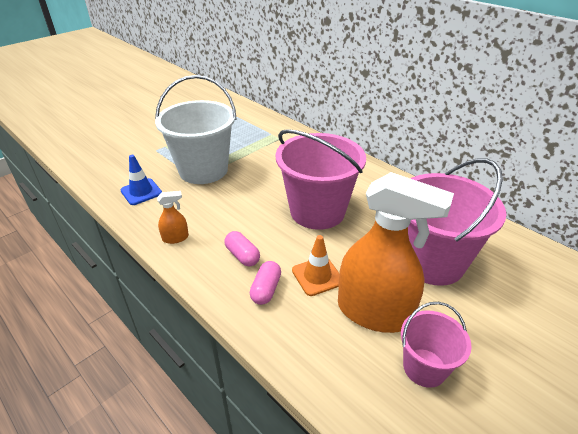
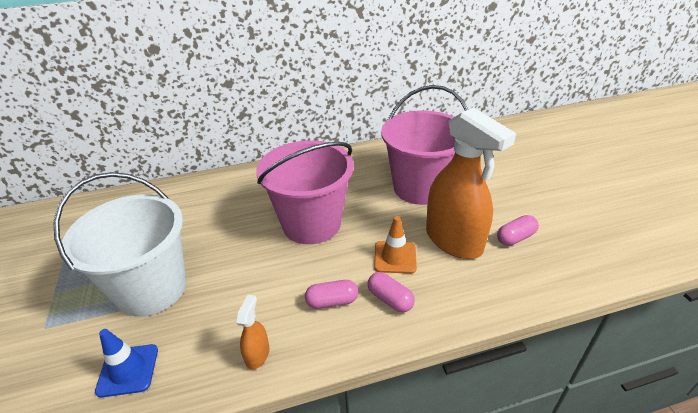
camera: 60 degrees left, 0 degrees up
orange spray bottle [338,172,454,333] -> orange spray bottle turned 90 degrees clockwise [426,107,516,259]
pink bucket [401,302,472,388] -> pink capsule [497,215,539,246]

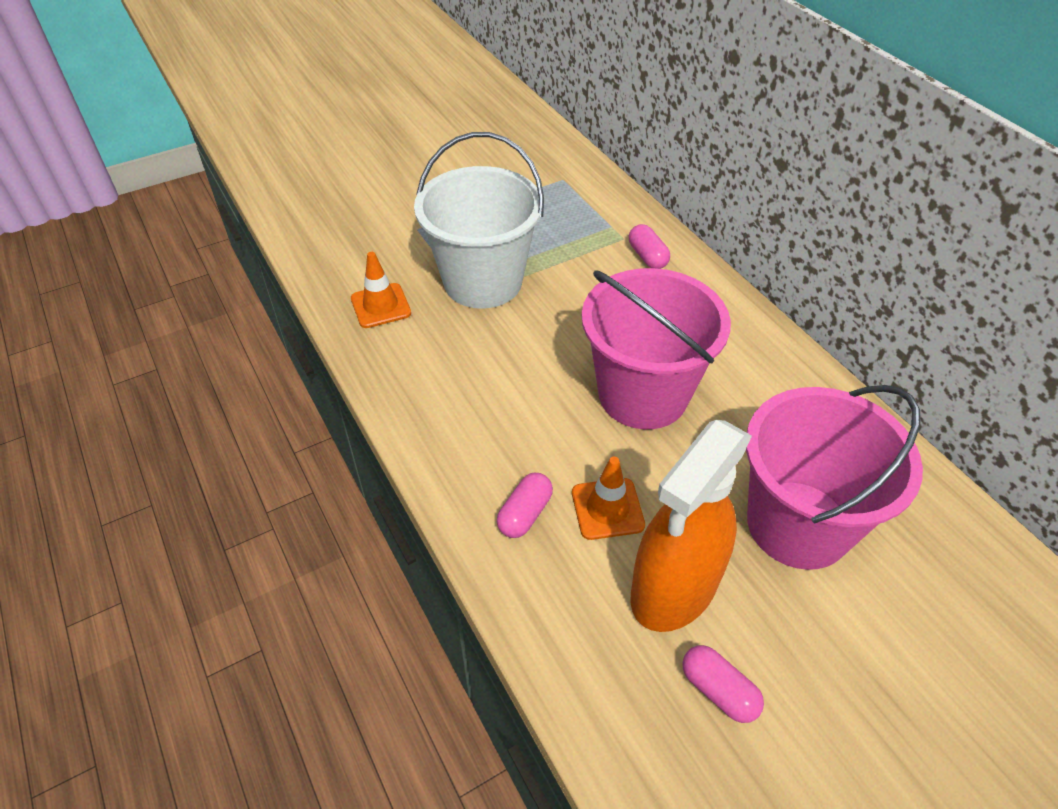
camera: 75 degrees right, 10 degrees up
blue traffic cone [95,329,158,398] -> orange traffic cone [351,252,411,328]
orange spray bottle [237,295,269,370] -> none
pink capsule [305,280,358,309] -> pink capsule moved to [629,224,670,269]

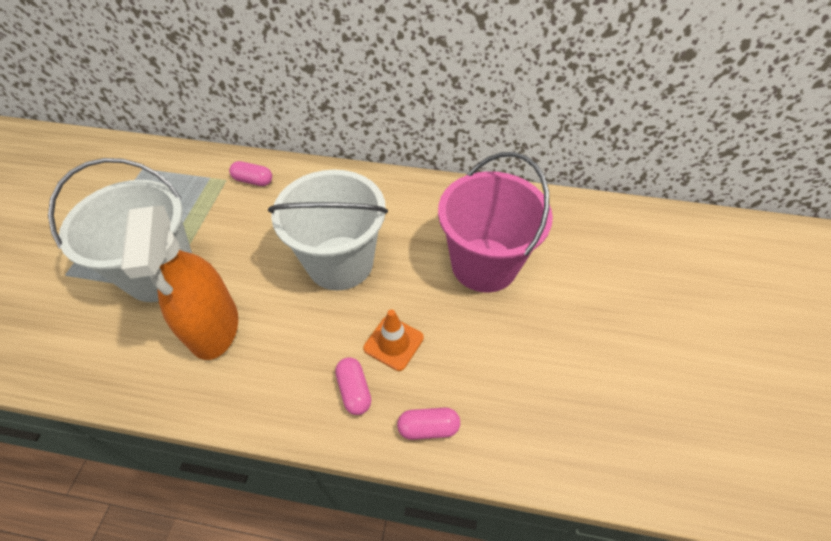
camera: 50 degrees left, 5 degrees up
orange traffic cone [351,252,411,328] -> none
pink bucket [582,268,731,429] -> white bucket [268,170,388,290]
orange spray bottle [630,420,752,632] -> orange spray bottle moved to [121,206,238,360]
pink capsule [682,645,764,723] -> pink capsule moved to [397,408,460,440]

